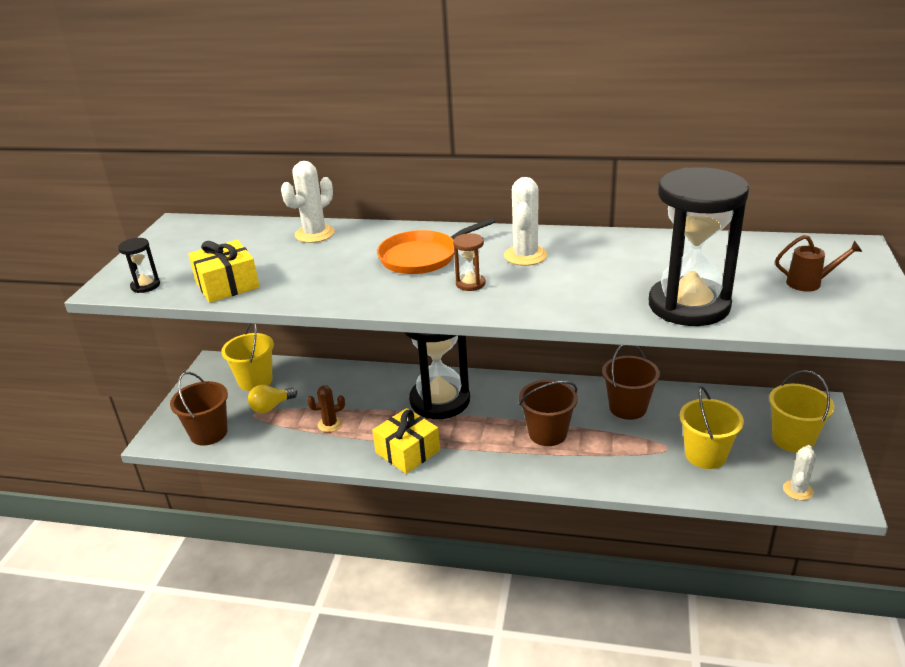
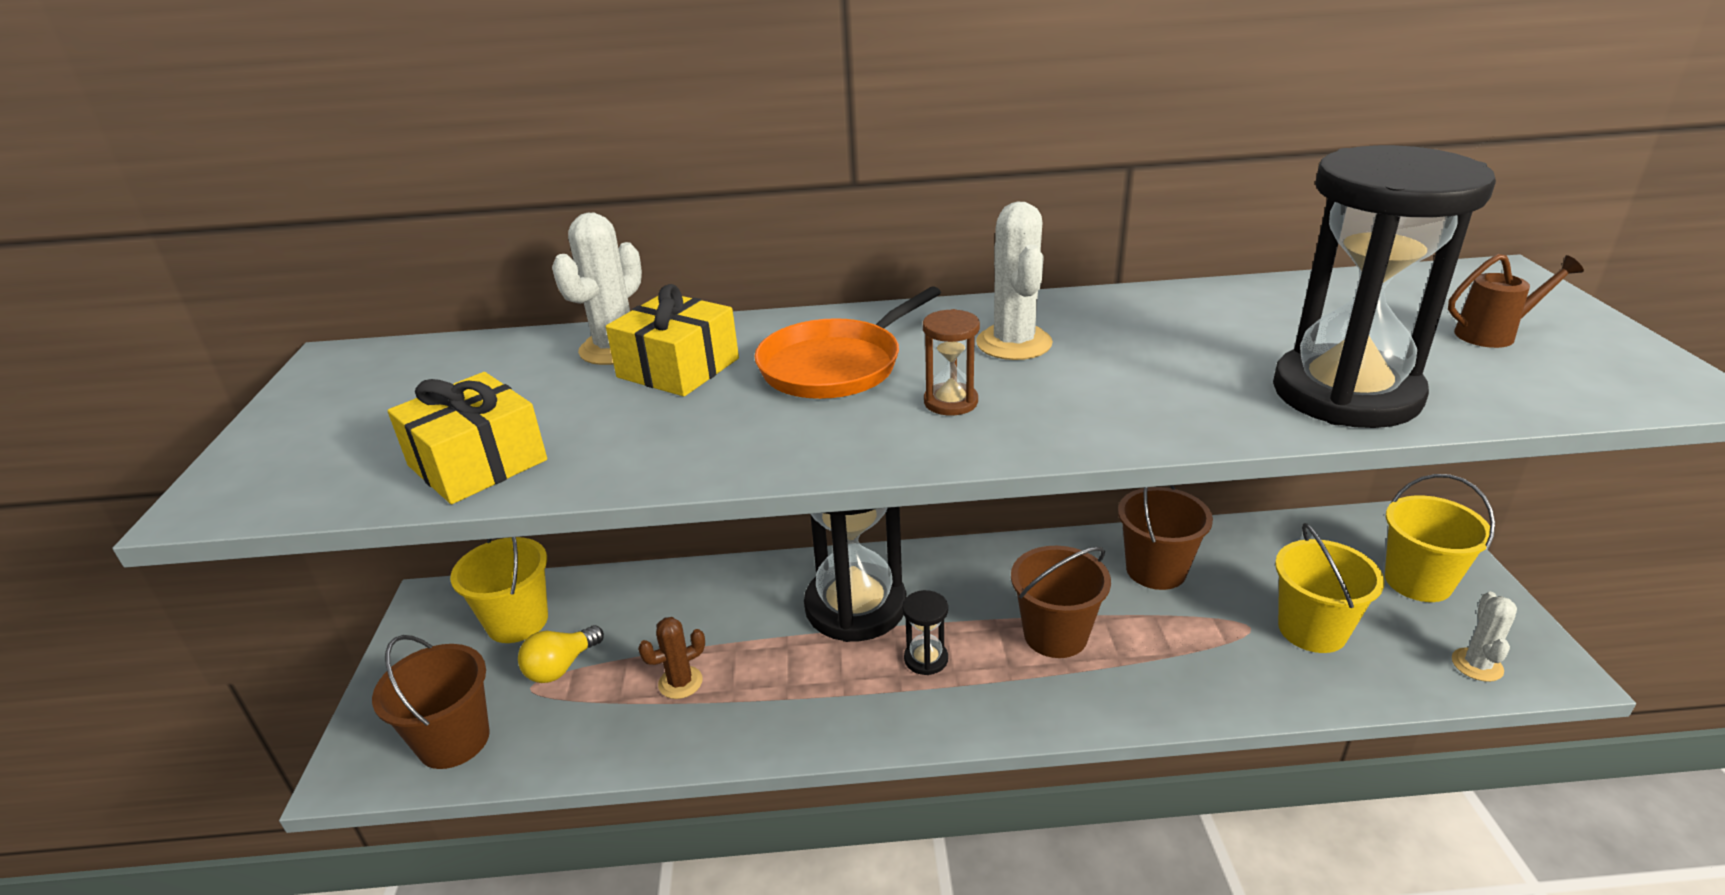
camera: 15 degrees left, 0 degrees up
black hourglass [118,238,160,293] -> black hourglass moved to [902,590,948,675]
yellow gift [372,408,440,474] -> yellow gift moved to [606,284,739,397]

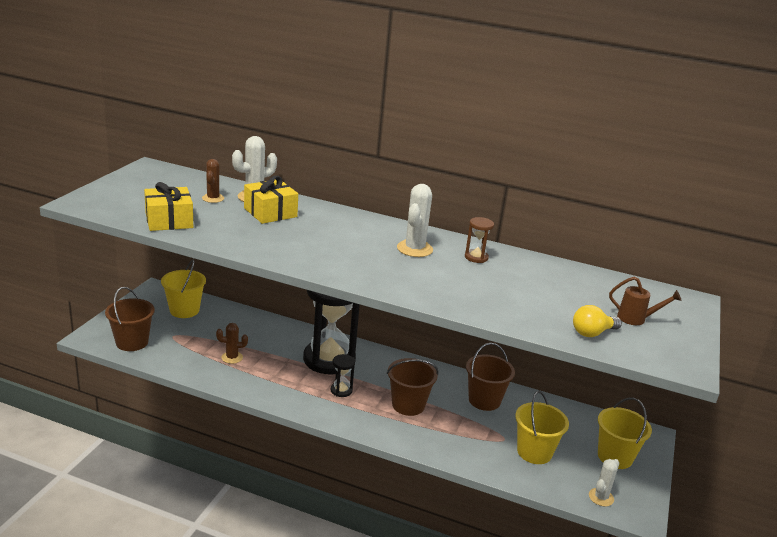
camera: 20 degrees right, 5 degrees down
yellow light bulb [518,625,604,683] -> yellow light bulb moved to [573,305,622,337]
orange pan [754,286,941,399] -> none
brown hourglass [923,309,980,416] -> brown hourglass moved to [465,217,494,263]
black hourglass [1273,145,1496,428] -> none
none -> brown cactus [202,159,224,203]

